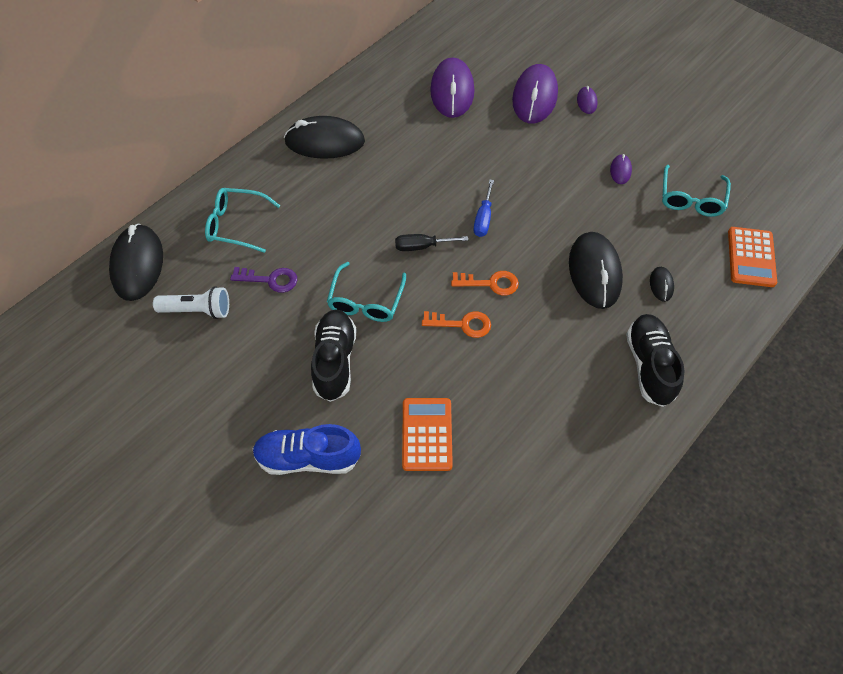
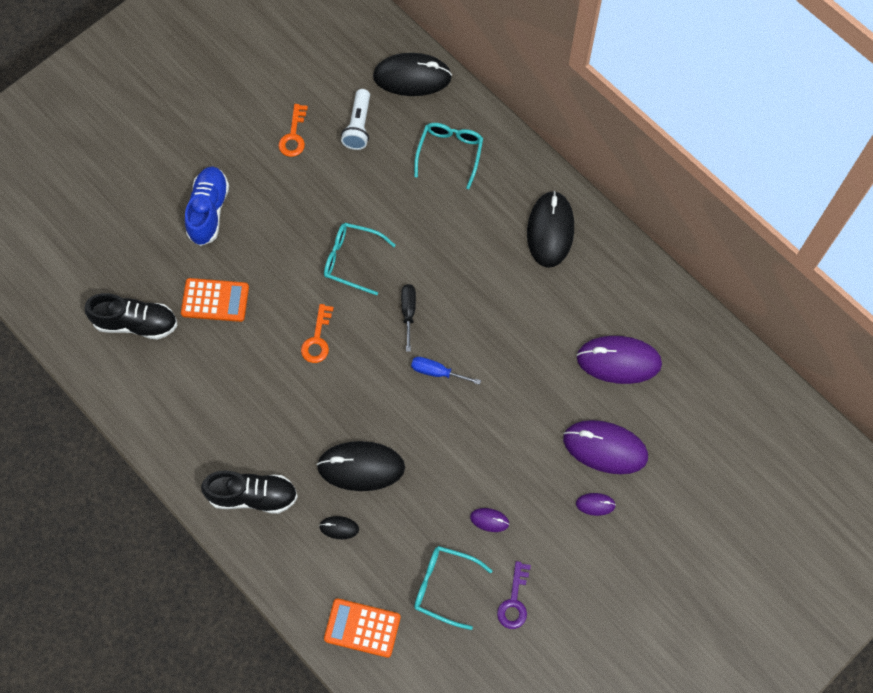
camera: 95 degrees right, 10 degrees up
purple key [230,267,297,293] -> purple key moved to [497,561,531,629]
black shoe [311,309,357,402] -> black shoe moved to [85,293,178,340]
orange key [451,271,519,296] -> orange key moved to [278,104,308,157]

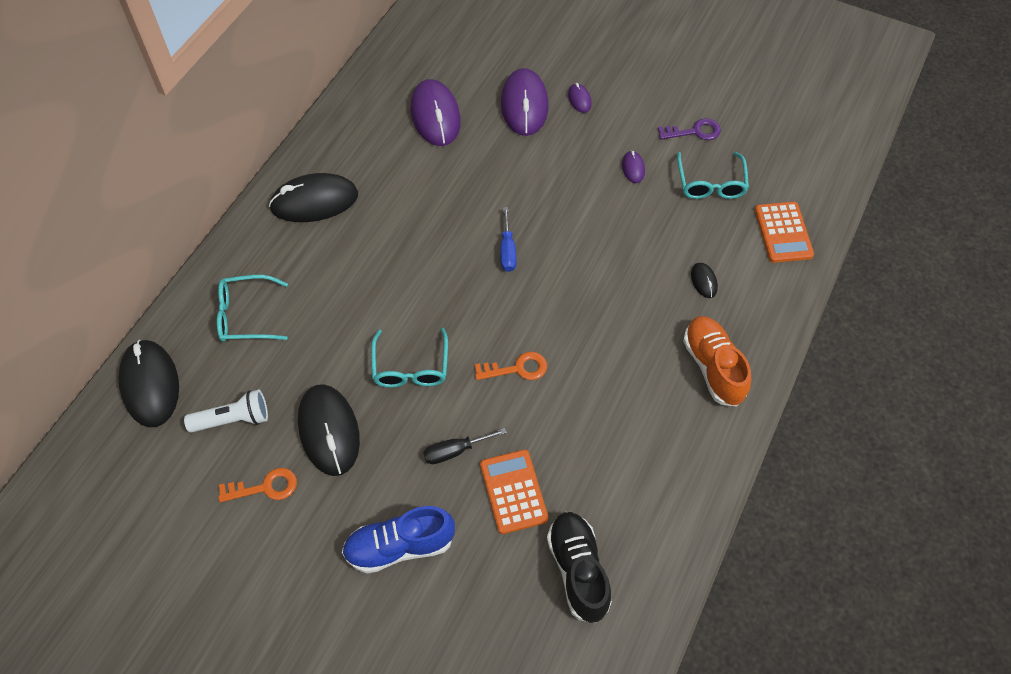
camera: 110 degrees left, 10 degrees down
black shoe [201,471,298,514] -> orange shoe [683,316,751,407]
black mouse [317,441,405,491] -> black mouse moved to [298,384,360,476]
black screwdriver [401,284,416,351] -> black screwdriver moved to [423,428,507,464]

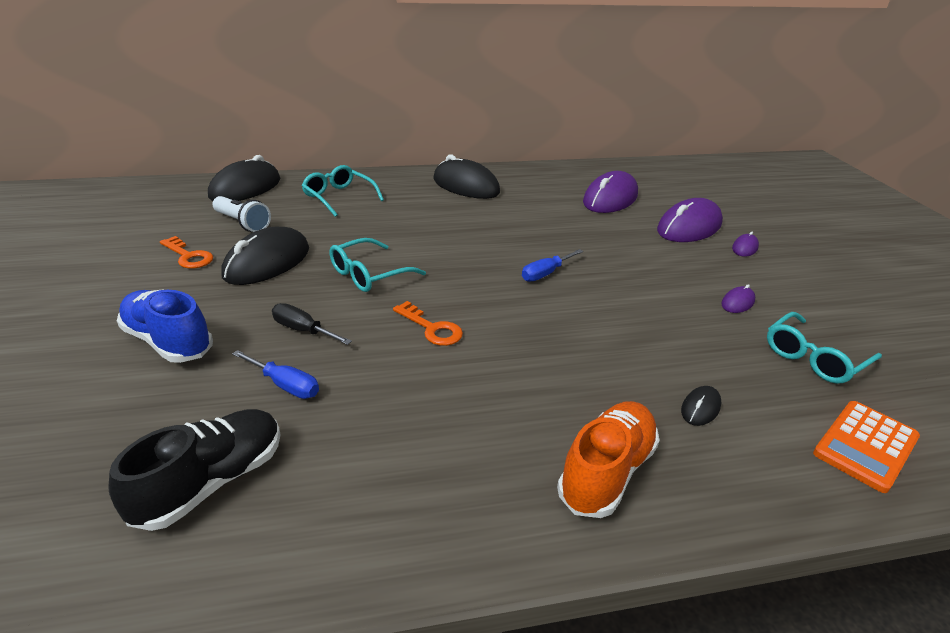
camera: 50 degrees right, 25 degrees down
orange calculator [480,449,548,534] -> blue screwdriver [232,350,319,399]
purple key [658,118,721,140] -> none

